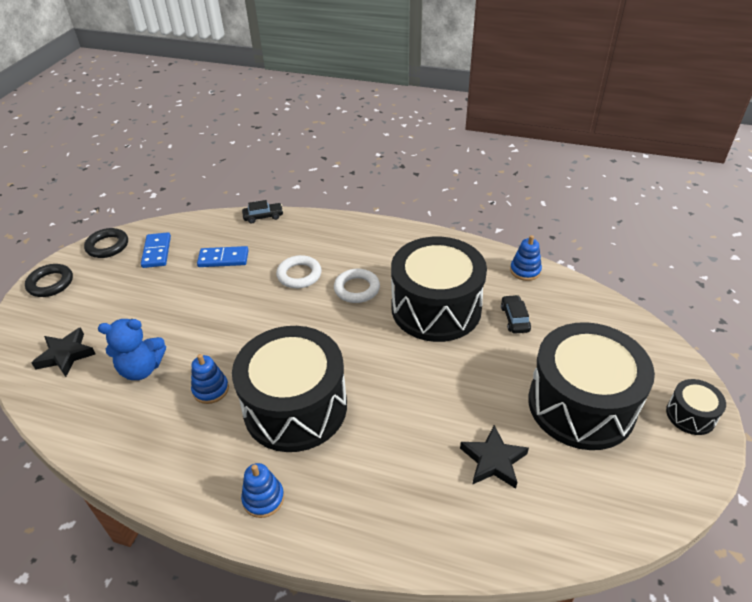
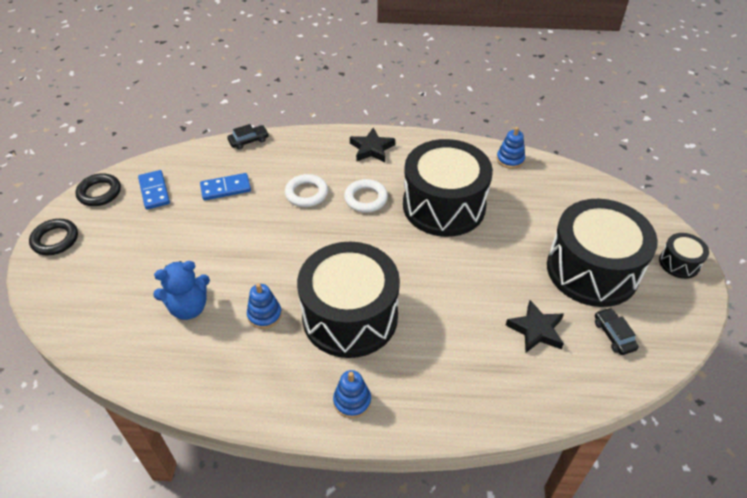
camera: 15 degrees left, 5 degrees up
black star [32,327,96,377] -> black star moved to [350,128,395,162]
black car [501,295,531,334] -> black car moved to [595,308,639,355]

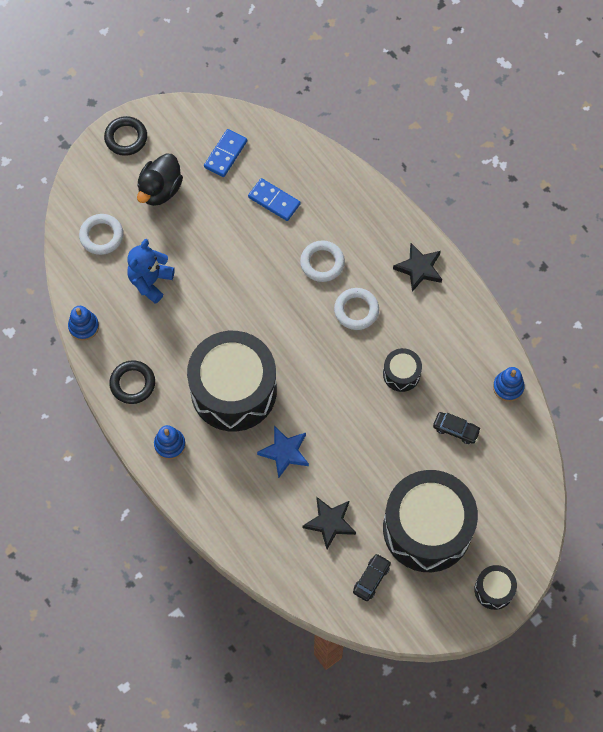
camera: 50 degrees right, 20 degrees up
black ring [75,173,121,206] -> black ring moved to [109,360,155,404]
blue teddy bear [153,261,210,320] -> blue teddy bear turned 90 degrees clockwise [127,239,175,304]
black car [227,124,269,149] -> black car moved to [433,412,481,444]
blue stacking toy [247,283,282,329] -> blue stacking toy moved to [68,306,99,341]
black drum [403,139,493,237] -> black drum [383,348,422,392], size x0.44
none -> white ring [79,214,123,255]
none -> black duck [137,154,183,206]
none -> blue star [257,426,309,478]

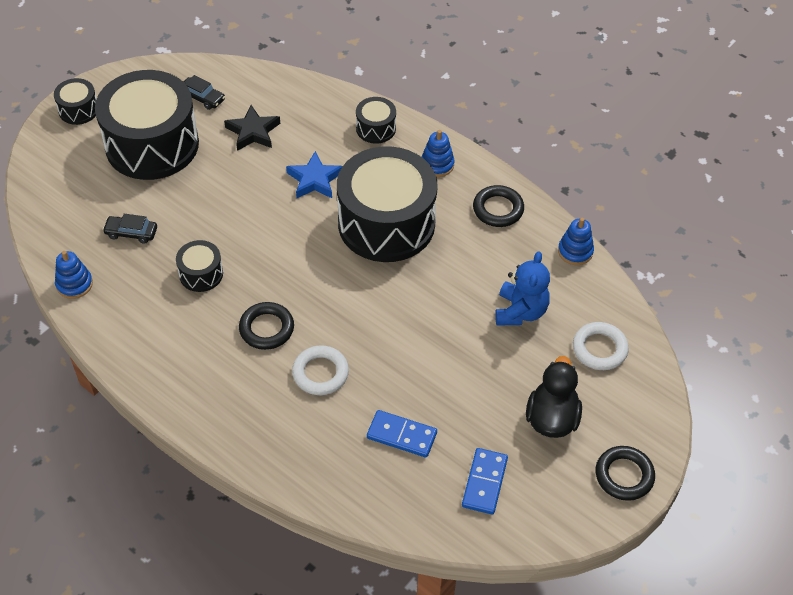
camera: 165 degrees right, 15 degrees down
white ring [334,288,379,330] -> black ring [239,302,294,350]
black car [353,554,391,601] -> black car turned 75 degrees counterclockwise [184,75,225,110]
black star [393,243,442,292] -> none
none -> black drum [356,97,396,144]

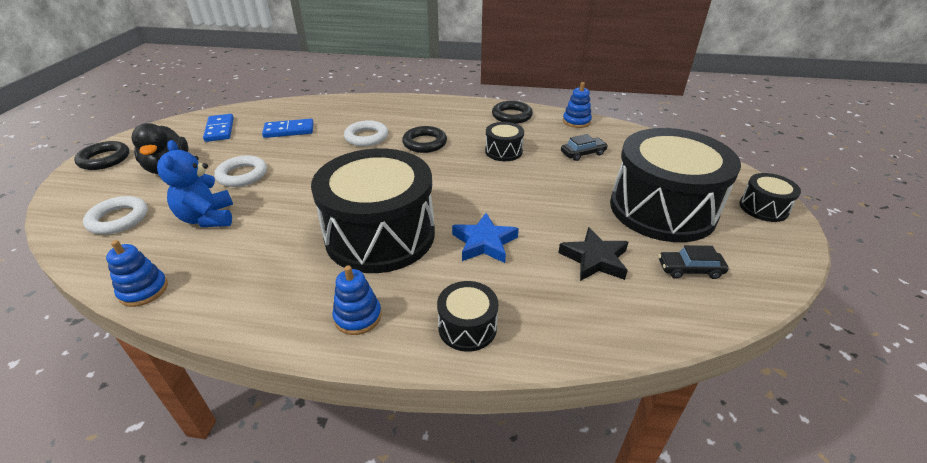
camera: 150 degrees right, 15 degrees down
black ring [473,185,524,227] -> black ring moved to [492,101,533,124]
none -> white ring [214,155,267,187]

